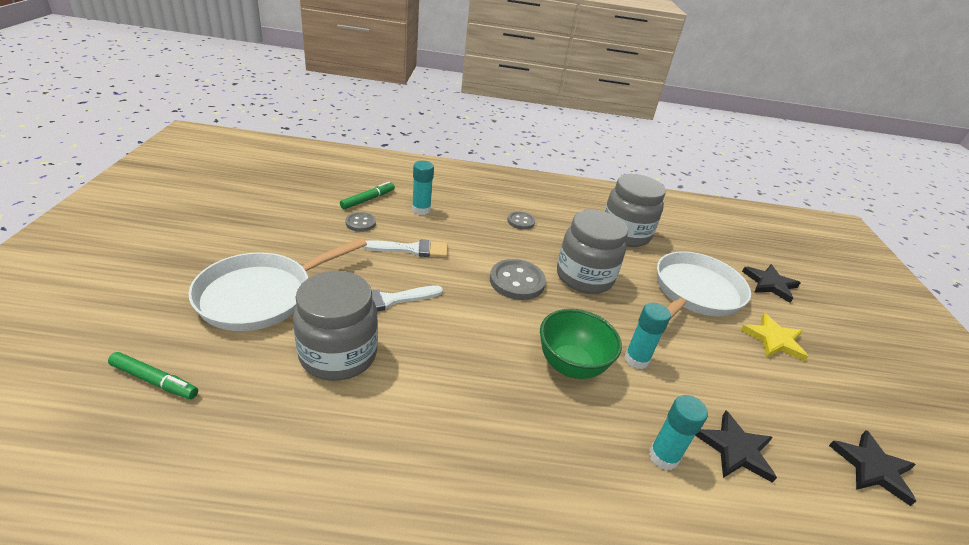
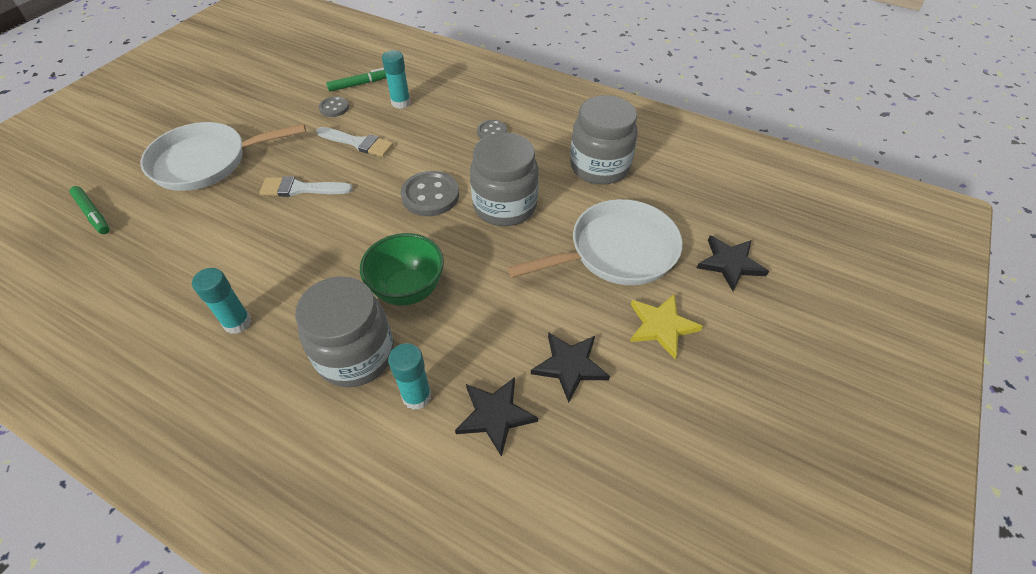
camera: 30 degrees right, 15 degrees up
grey jar [293,271,378,381] -> grey jar moved to [295,276,394,387]
turquoise glue stick [624,303,671,369] -> turquoise glue stick moved to [192,268,251,334]
black star [829,430,916,506] -> black star moved to [531,332,610,403]

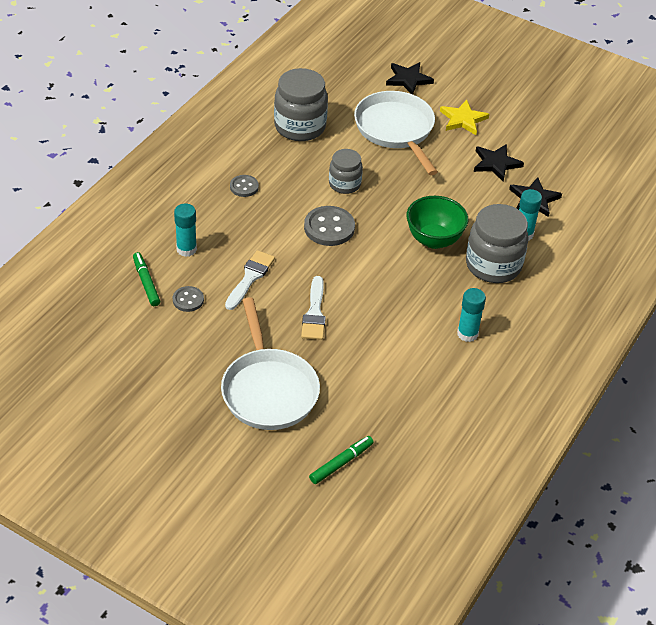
camera: 90 degrees left, 5 degrees down
grey jar [470,132,539,226] -> grey jar [329,149,363,194], size x0.60

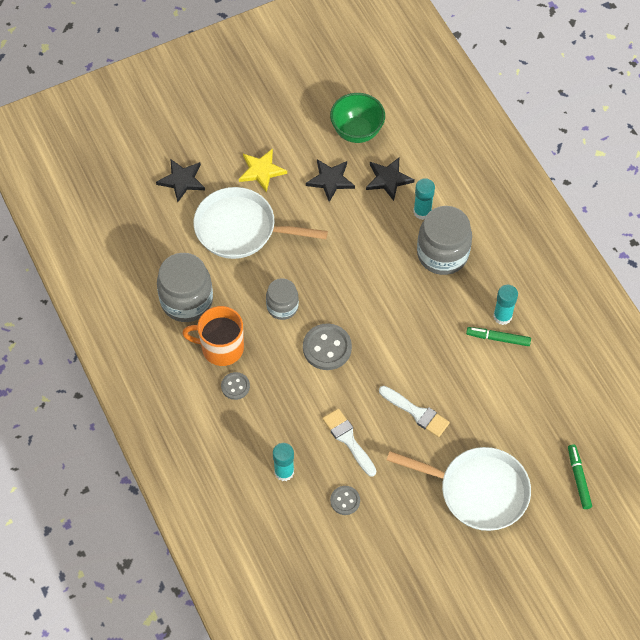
camera: 55 degrees left, 15 degrees up
green marker [133,252,160,306] -> green marker moved to [466,327,531,346]
green bowl [407,196,468,249] -> green bowl moved to [330,93,385,143]
none -> orange mug [182,306,244,366]

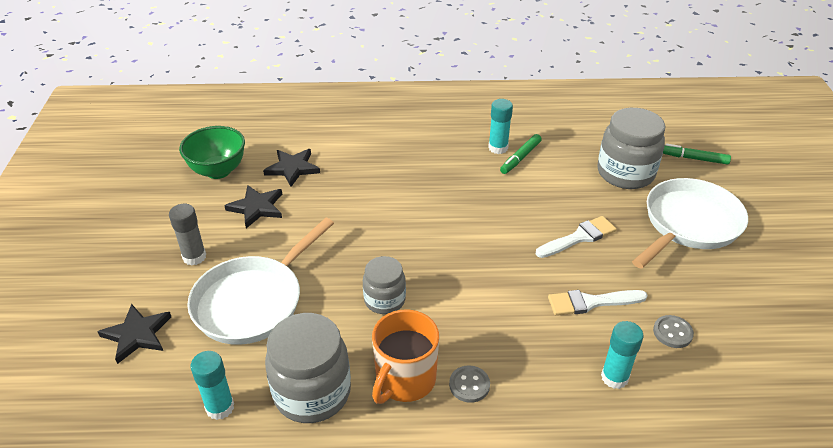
camera: 65 degrees left, 20 degrees down
yellow star [239,149,287,193] -> grey glue stick [169,204,206,266]
grey button [303,323,352,370] -> none
turquoise glue stick [413,178,435,220] -> turquoise glue stick moved to [191,351,234,420]
grey jar [417,206,472,275] -> grey jar moved to [598,108,666,189]

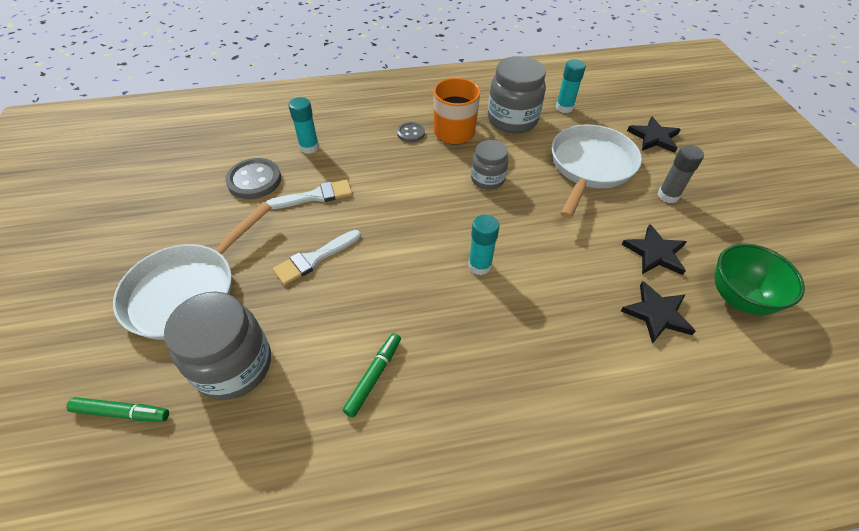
camera: 170 degrees right, 10 degrees up
turquoise glue stick [488,99,513,154] -> turquoise glue stick moved to [468,214,500,275]
grey button [653,315,694,348] -> grey button [225,158,281,199], size x1.73

